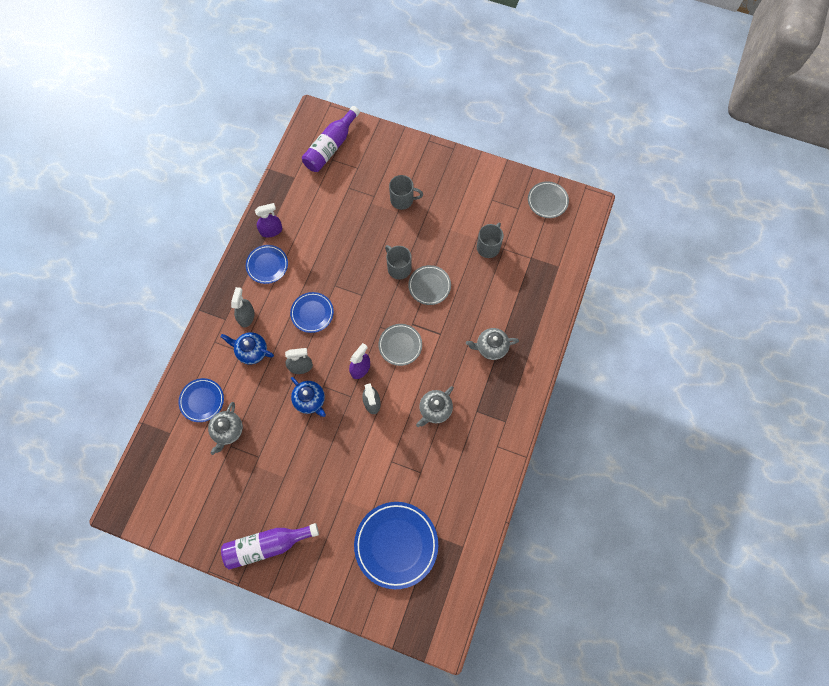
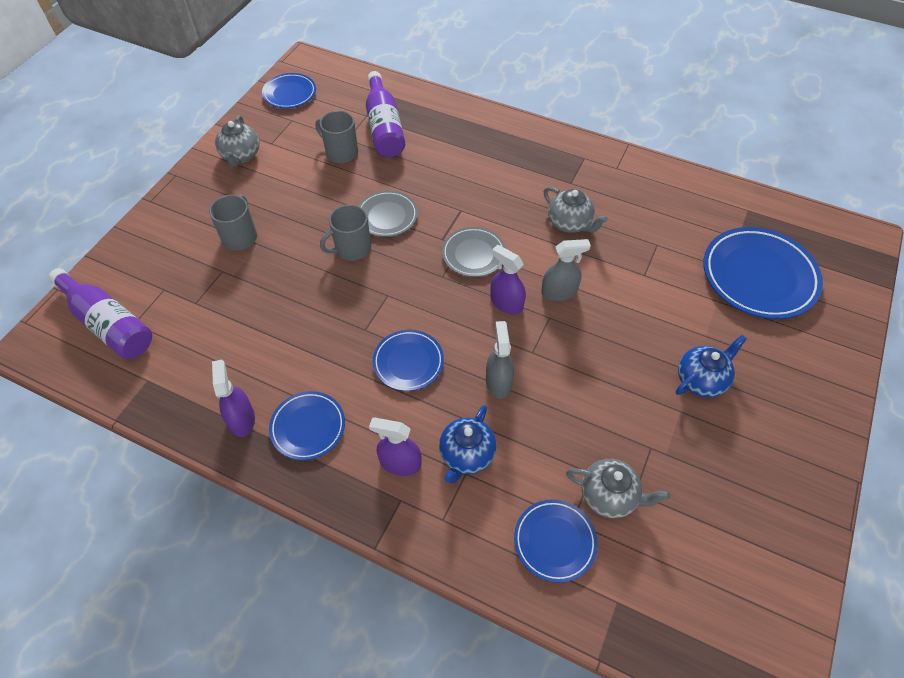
camera: 85 degrees left, 15 degrees down
purple bottle [221,523,319,570] -> purple bottle moved to [366,71,405,157]
grey spray bottle [231,287,255,327] -> purple spray bottle [369,417,422,476]
blue teapot [291,377,326,417] -> blue teapot moved to [676,335,747,397]
grey teapot [466,328,519,360] -> grey teapot moved to [215,115,259,167]
grey plate [528,181,569,218] -> blue plate [262,73,316,108]

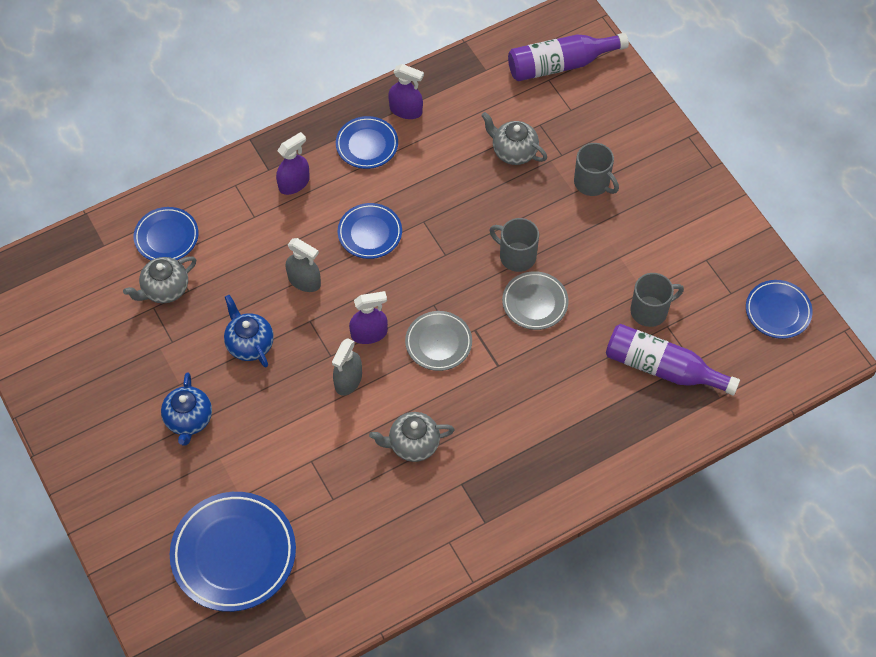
camera: 125 degrees right, 5 degrees up
grey teapot [215,115,259,167] -> grey teapot moved to [481,112,547,165]
grey mug [320,205,371,261] -> grey mug turned 60 degrees counterclockwise [490,218,539,272]
blue teapot [439,405,497,483] -> blue teapot moved to [224,295,274,367]

